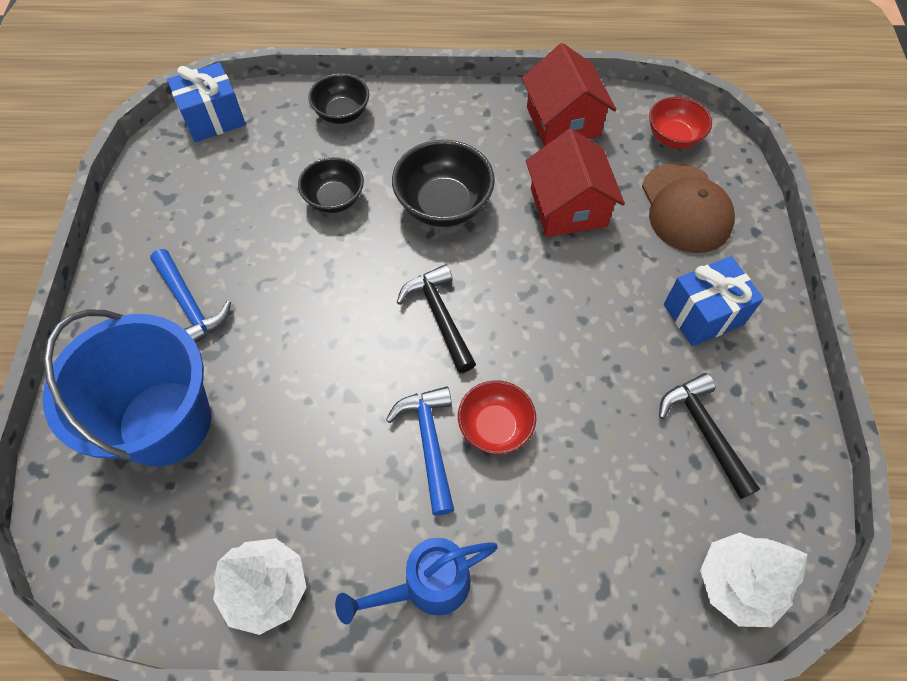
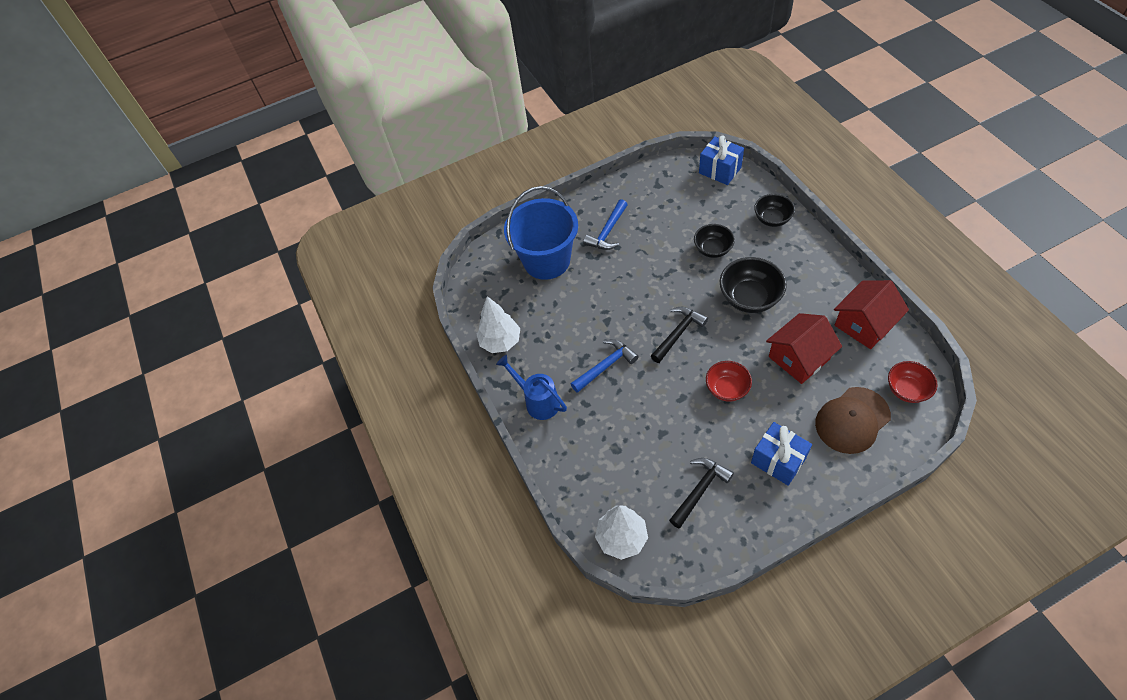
camera: 70 degrees right, 5 degrees down
red bowl [458,380,536,454] -> red bowl moved to [706,361,752,402]

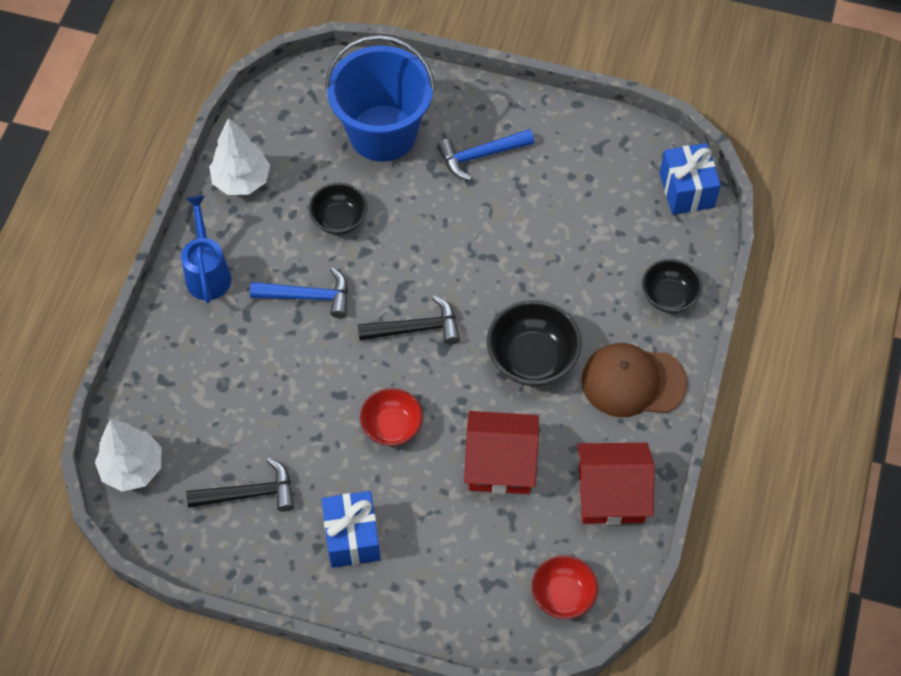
camera: 35 degrees right, 5 degrees up
black bowl [694,224,735,258] -> black bowl moved to [309,183,367,235]
brown cap [815,387,891,454] -> brown cap moved to [581,343,688,417]

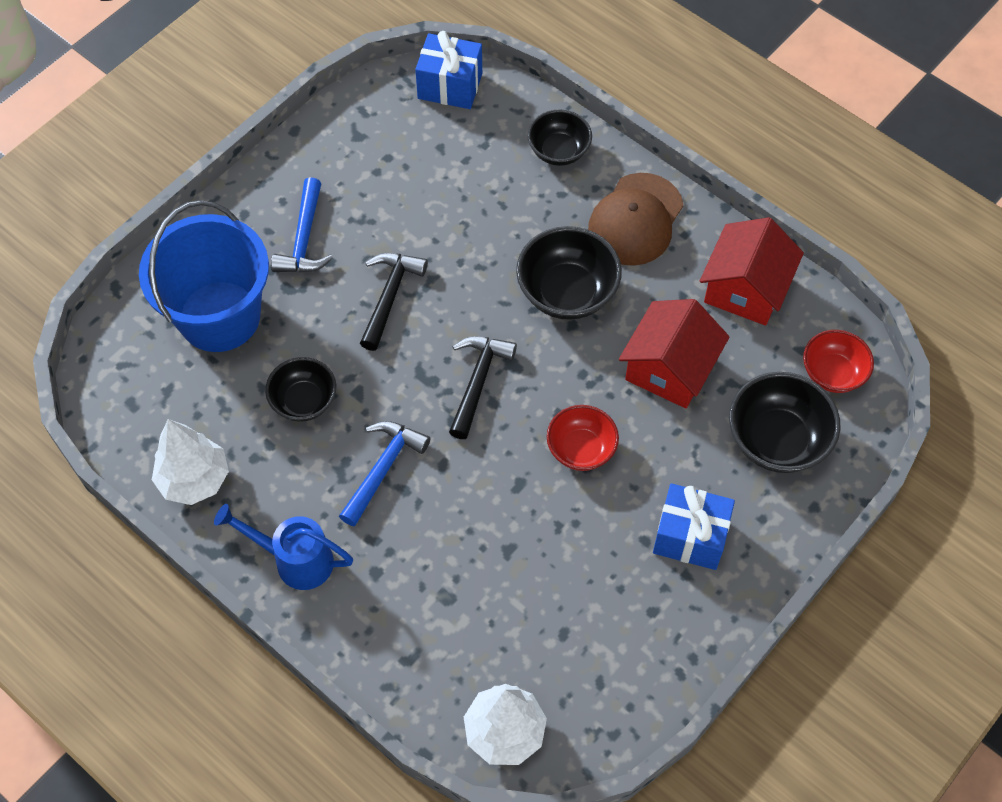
camera: 65 degrees left, 0 degrees up
black hammer [186,458,294,512] -> black hammer moved to [360,253,428,351]
none -> black bowl [729,372,840,473]

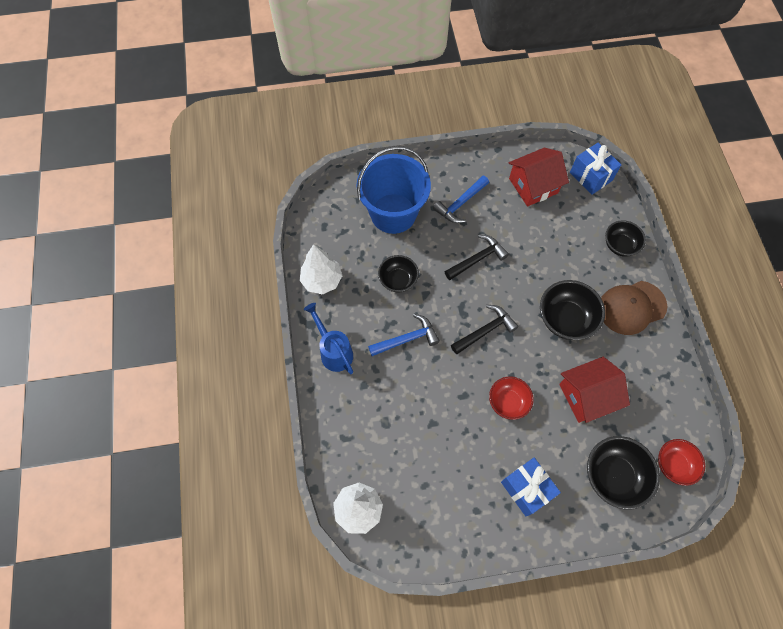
camera: 40 degrees right, 5 degrees up
red house [700,217,804,326] -> red house moved to [509,148,569,206]

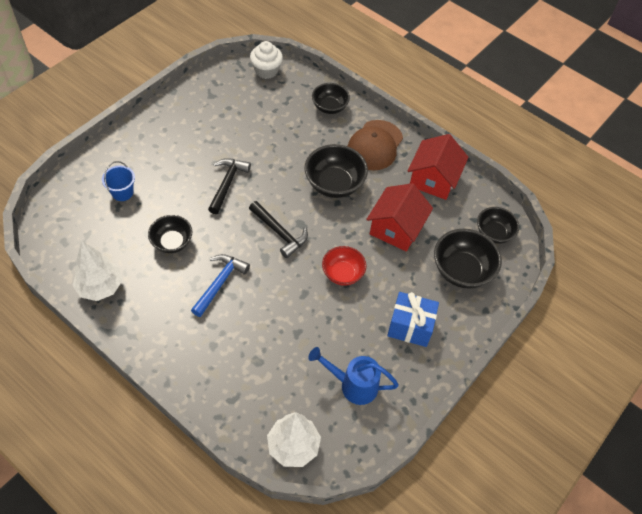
camera: 45 degrees left, 10 degrees down
blue watering can [303,303,353,374] -> blue watering can moved to [308,347,399,405]
blue bucket [356,146,431,234] -> blue bucket [102,161,135,201], size x0.42
blue hammer [433,176,489,223] -> none
black hammer [451,305,518,354] -> black hammer turned 120 degrees clockwise [249,201,308,258]
red house [509,148,569,206] -> red house moved to [408,134,469,200]
blue gift [570,143,621,195] -> white cupcake [250,41,283,79]
red bowl [658,439,705,486] -> black bowl [477,207,519,244]

